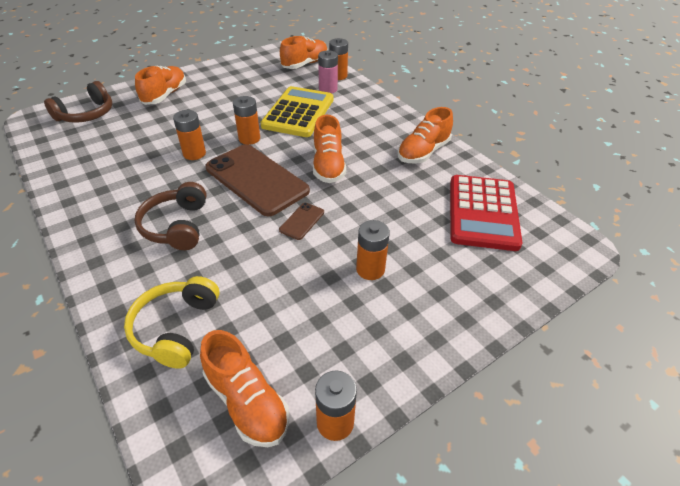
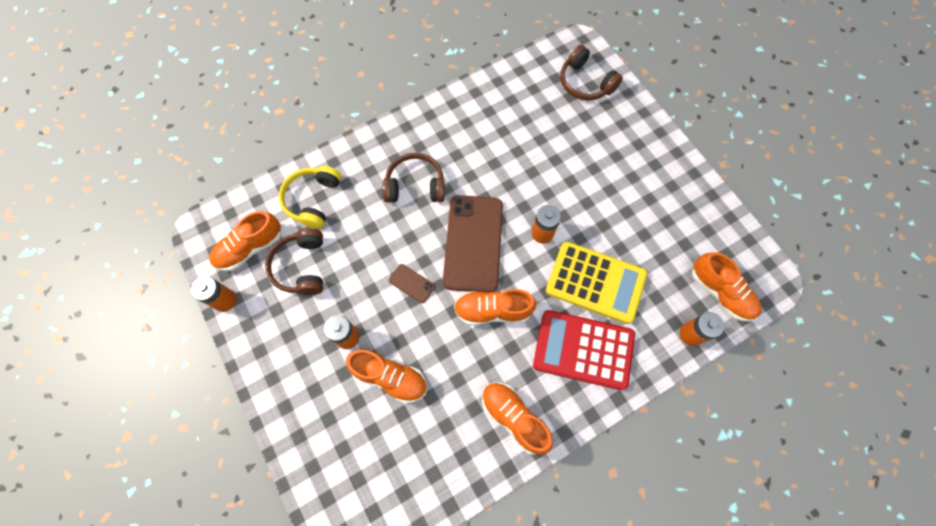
camera: 95 degrees right, 25 degrees up
yellow headphones [124,276,220,369] -> yellow headphones turned 90 degrees counterclockwise [279,166,341,229]
orange shoe [135,66,186,105] -> orange shoe moved to [346,349,427,403]
orange battery [173,110,206,160] -> none
brown phone [205,144,310,217] -> brown phone turned 45 degrees counterclockwise [443,195,503,293]
pink battery [318,50,338,93] -> none
red calculator [450,175,523,251] -> red calculator moved to [533,310,635,390]
none -> brown headphones [265,228,323,295]

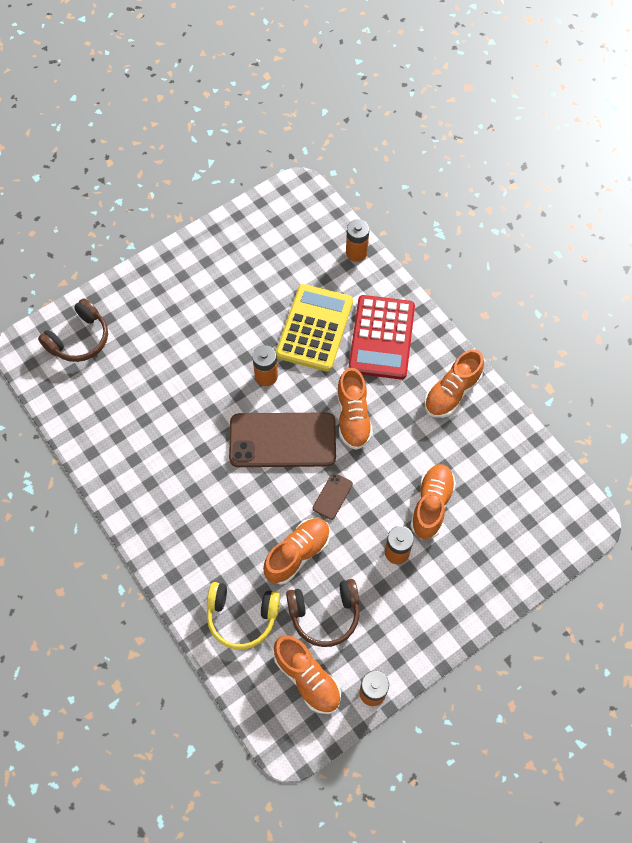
camera: 95 degrees left, 5 degrees down
brown headphones [382,153,445,203] -> none
orange shoe [692,252,762,322] -> orange shoe moved to [263,518,330,585]

